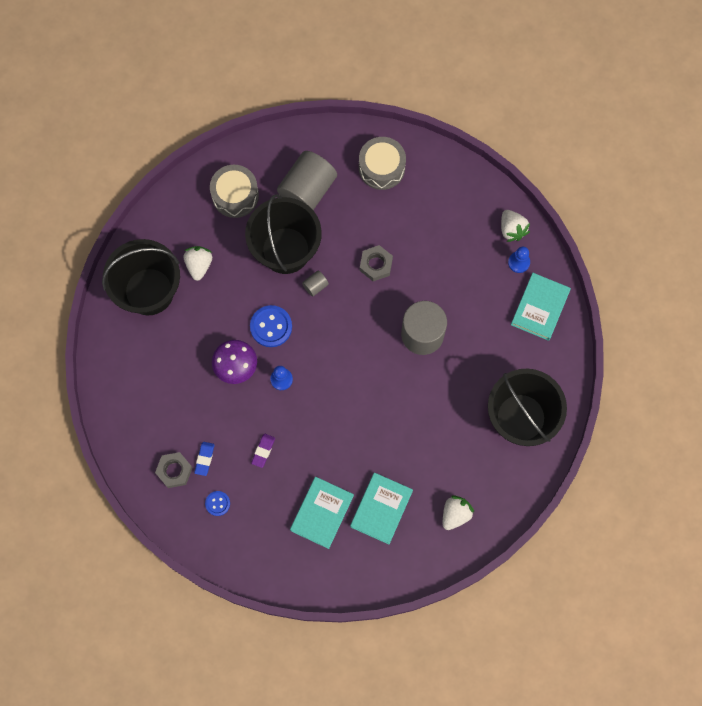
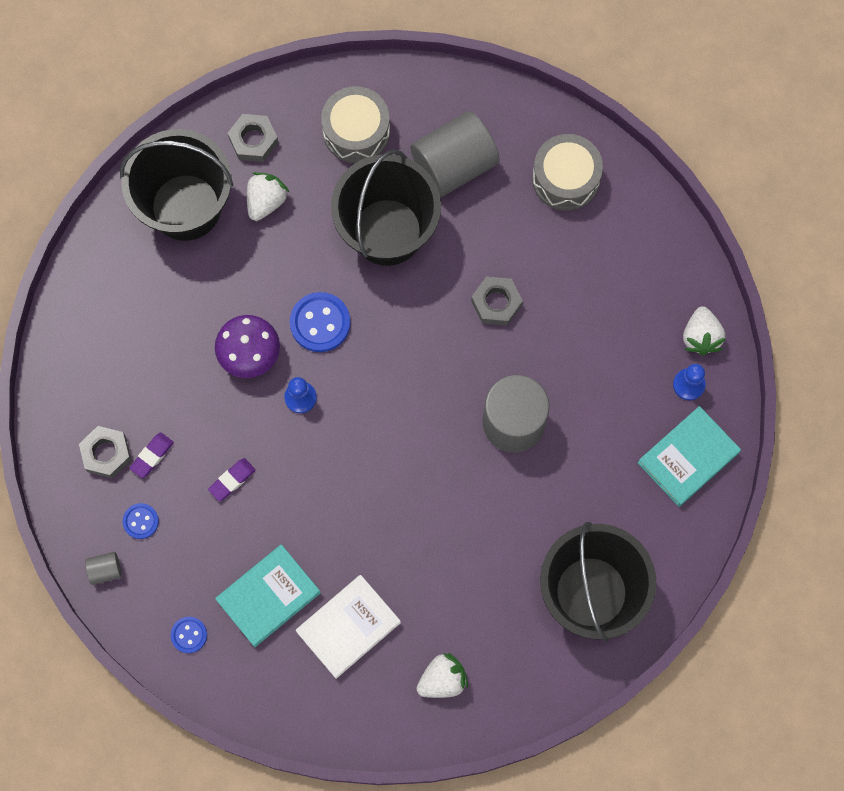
camera: 25 degrees right, 0 degrees up
blue eraser [194,442,215,476] -> purple eraser [129,433,174,478]
grey cylinder [302,270,329,297] -> grey cylinder moved to [85,552,122,585]
turquoise book [350,473,413,544] -> white book [296,575,401,679]
none -> blue button [171,617,207,653]
none -> grey nut [228,114,278,162]

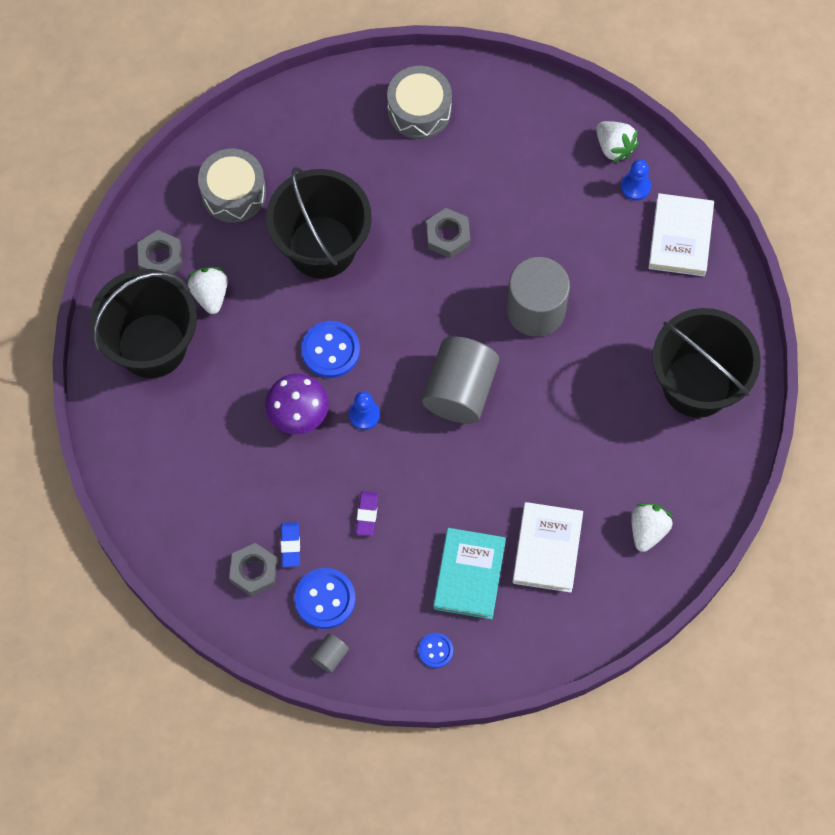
camera: 40 degrees left, 5 degrees down
blue button [123,503,159,539] -> blue button [294,568,355,629], size x1.75
purple eraser [129,433,174,478] -> blue eraser [281,522,300,567]
grey cylinder [410,111,500,197] -> grey cylinder moved to [422,336,499,423]
turquoise book [638,406,741,507] -> white book [649,193,714,276]

